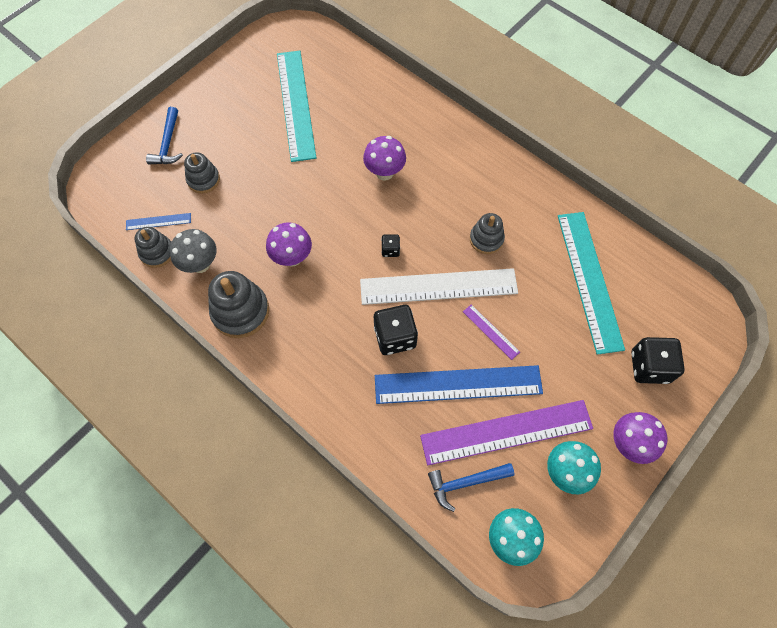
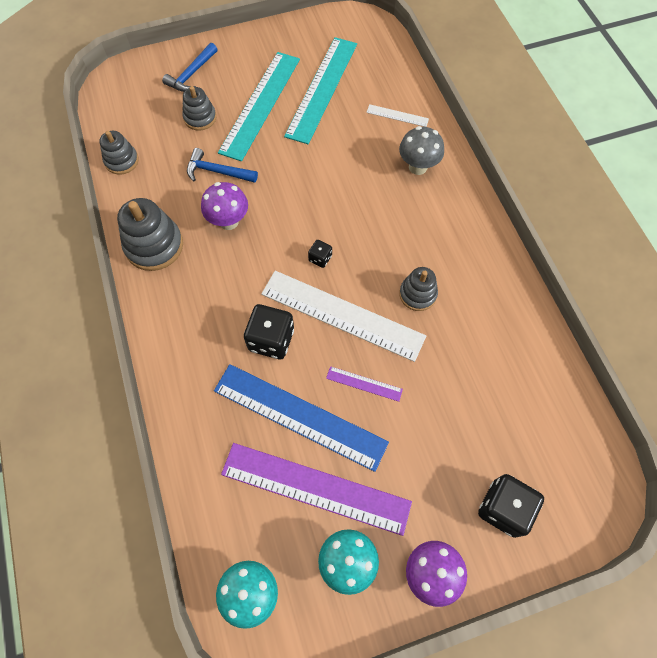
camera: 30 degrees right, 0 degrees up
blue ruler [126,213,191,230] -> none
grey mushroom [170,229,216,273] -> grey mushroom moved to [399,126,444,175]
purple mushroom [363,136,406,181] -> none
blue hammer [428,463,514,512] -> blue hammer moved to [187,148,258,183]
purple ruler [463,304,520,360] -> purple ruler turned 60 degrees counterclockwise [326,366,403,402]
turquoise ruler [558,212,625,355] -> turquoise ruler moved to [218,52,300,161]
none -> white ruler [366,104,429,127]

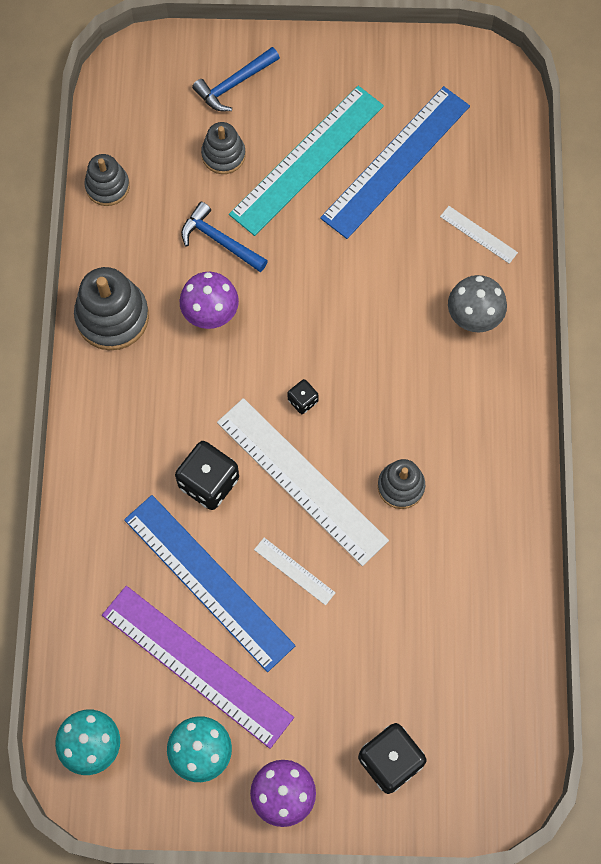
camera: 20 degrees right, 5 degrees up
turquoise ruler [284,37,357,144] -> blue ruler [320,86,470,239]
purple ruler [326,366,403,402] -> white ruler [254,538,336,605]

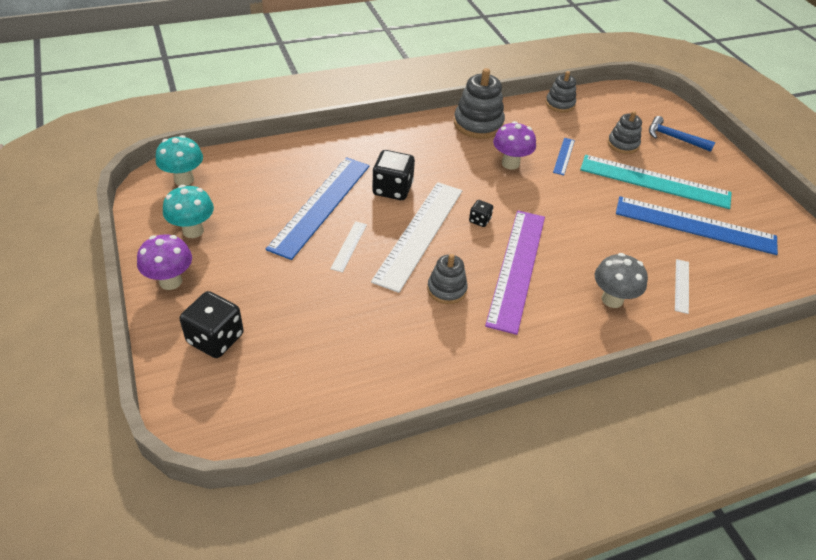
camera: 65 degrees right, 25 degrees down
purple ruler [102,586,294,749] -> purple ruler moved to [485,210,545,335]
blue hammer [181,202,268,272] -> blue ruler [553,138,575,175]

